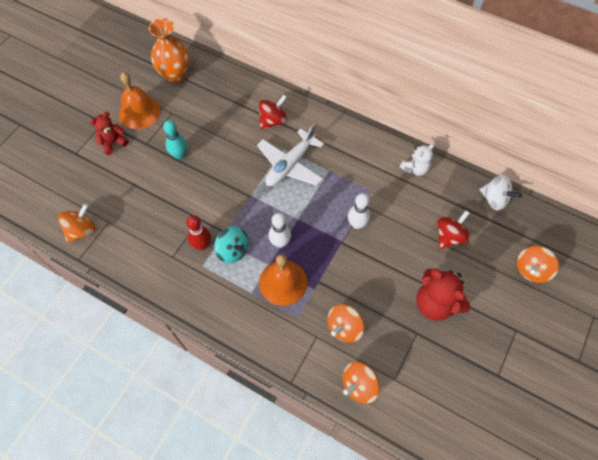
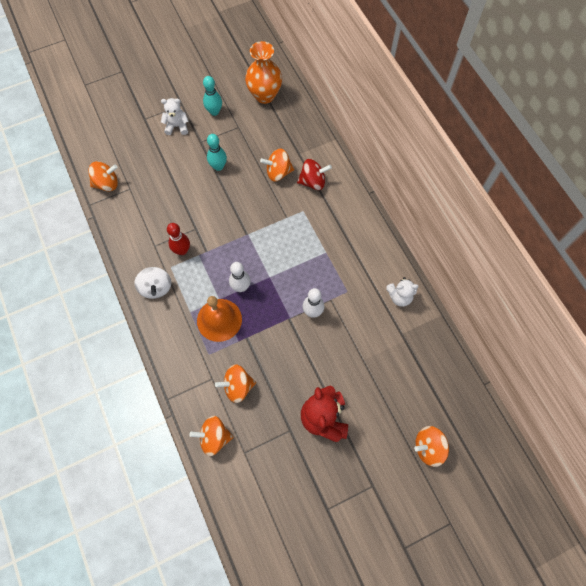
camera: 35 degrees right, 5 degrees up
red teddy bear [90,112,129,155] -> white teddy bear [161,98,189,135]
orange bell [119,72,160,129] -> turquoise bowling pin [203,76,222,116]
turquoise spinning top [214,226,249,263] -> none
white plane [257,124,324,187] -> none
red spinning top [437,210,470,249] -> none
white spinning top [480,174,522,210] -> white spinning top moved to [135,267,171,299]
none -> orange spinning top [260,149,294,181]

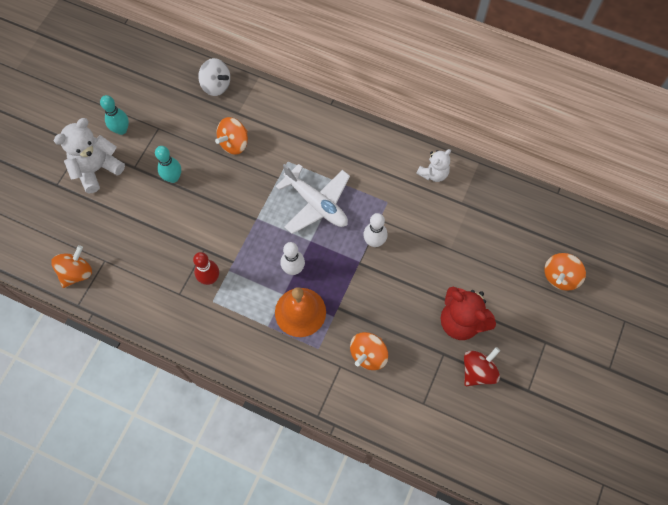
camera: 40 degrees left, 0 degrees up
white spinning top [135,267,171,299] -> white spinning top moved to [198,58,230,96]
white teddy bear [161,98,189,135] -> white teddy bear [54,118,125,194], size x1.63
orange spinning top [189,416,234,456] -> none
orange vase [245,41,282,104] -> none
red spinning top [297,159,332,190] -> red spinning top moved to [464,347,500,386]
none -> white plane [276,164,350,234]

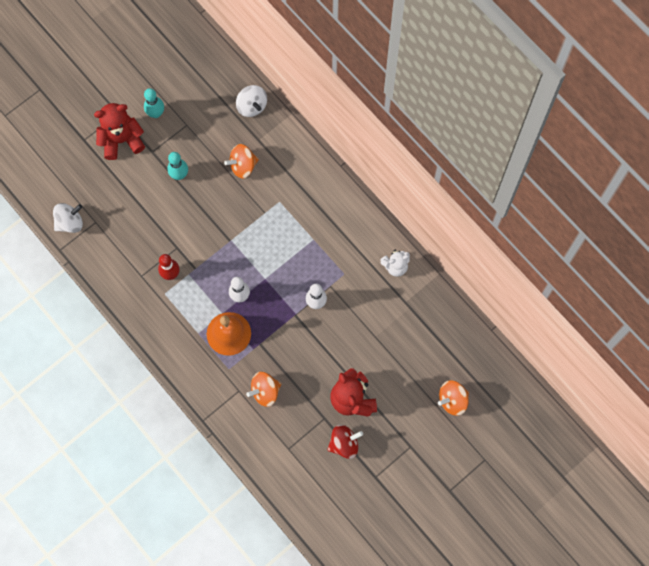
camera: 25 degrees right, 5 degrees up
orange spinning top [51,245,92,288] -> white spinning top [53,203,83,233]
white teddy bear [54,118,125,194] -> red teddy bear [94,103,145,160]
white plane [276,164,350,234] -> none

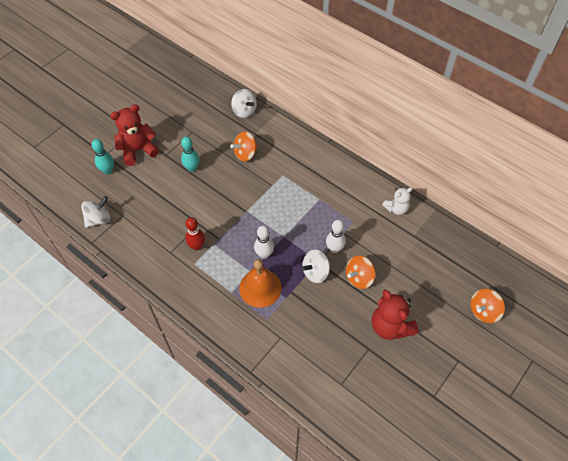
camera: 10 degrees left, 15 degrees down
turquoise bowling pin [144,88,164,118] -> turquoise bowling pin moved to [92,139,114,174]
orange spinning top [246,372,281,407] -> orange spinning top moved to [346,256,375,289]
red spinning top [327,425,363,459] -> none
none -> white spinning top [301,249,330,283]

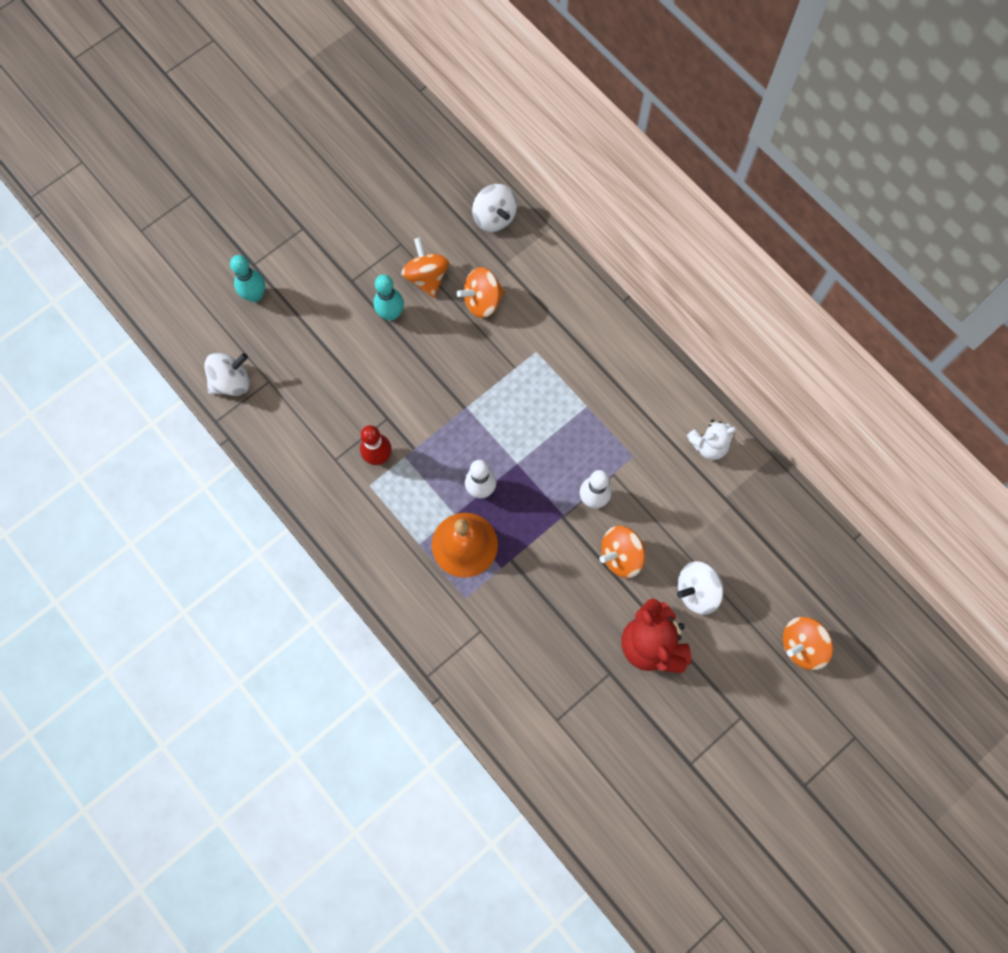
camera: 10 degrees right, 15 degrees up
red teddy bear [110,104,159,166] -> none
white spinning top [301,249,330,283] -> white spinning top moved to [677,561,723,615]
none -> orange spinning top [401,238,449,298]

